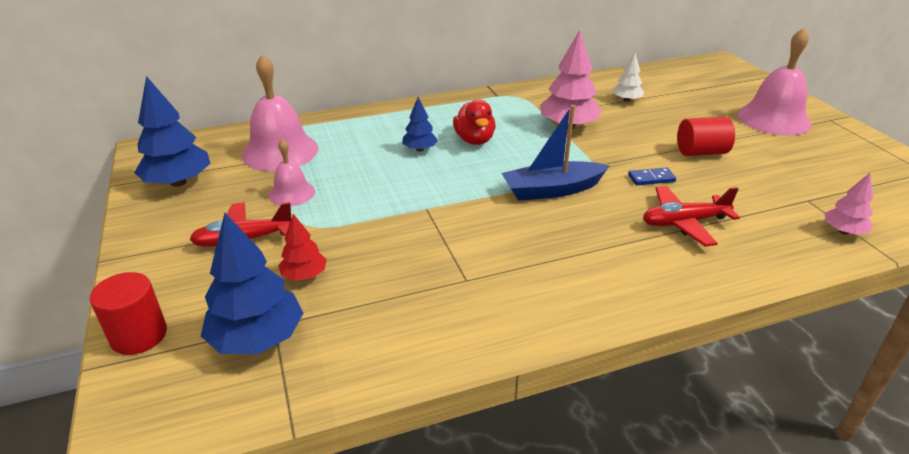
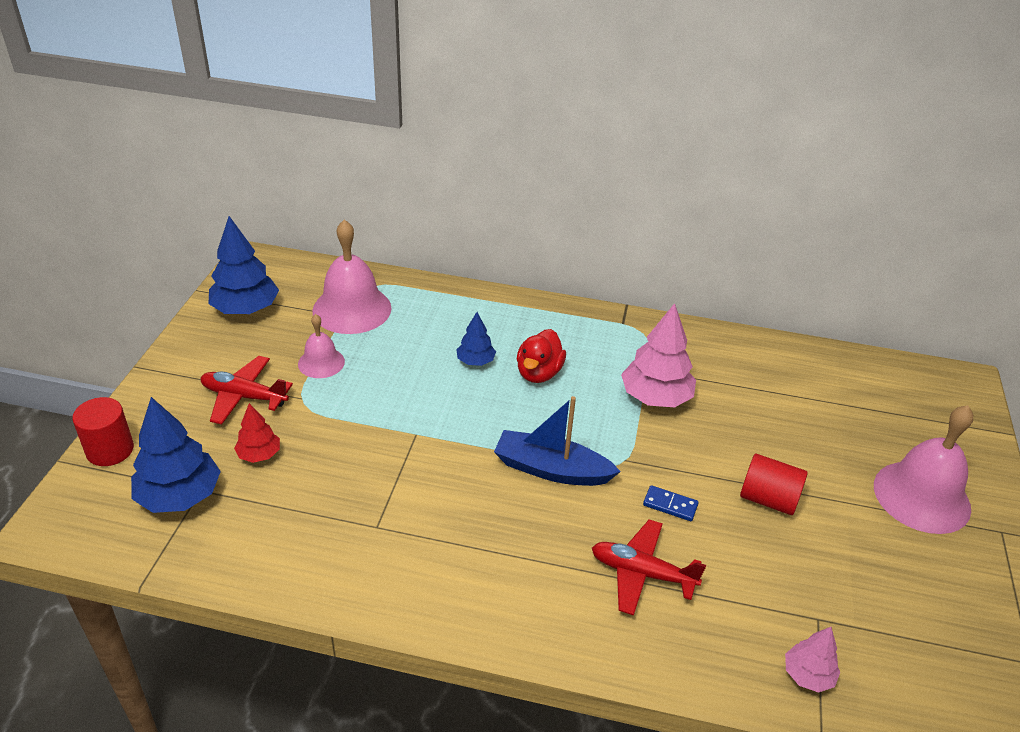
camera: 30 degrees right, 5 degrees up
white tree [612,53,644,102] -> none

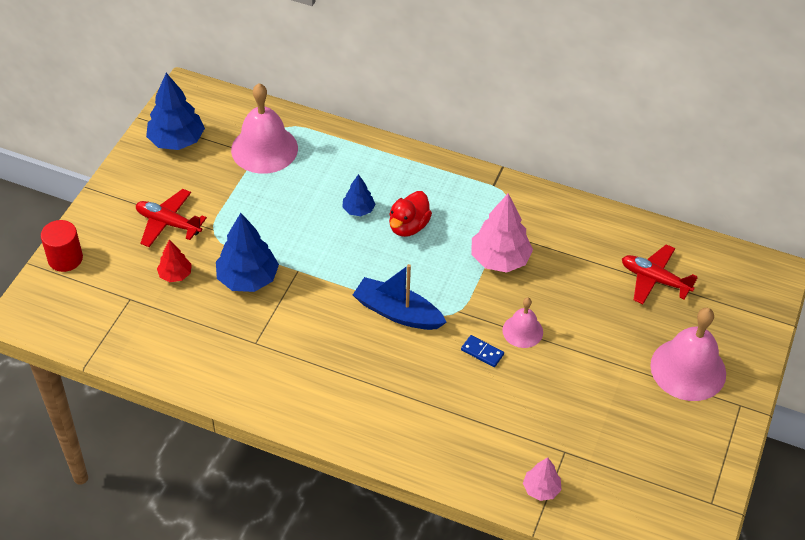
camera: 10 degrees right, 10 degrees up
blue tree [131,397,221,513] -> blue tree moved to [216,213,279,292]
pink bell [298,314,345,378] -> pink bell moved to [502,298,543,348]
red plane [592,519,706,616] -> red plane moved to [622,244,698,304]
red cylinder [740,454,808,515] -> none

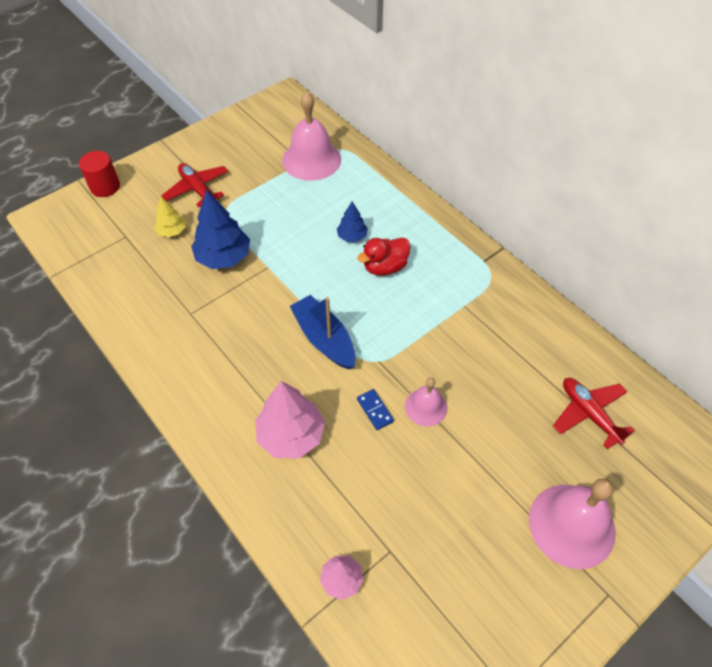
camera: 30 degrees right, 5 degrees up
blue tree [146,73,205,150] -> none
red tree [157,240,192,282] -> yellow tree [154,196,186,237]
pink tree [471,194,533,273] -> pink tree moved to [255,381,325,458]

